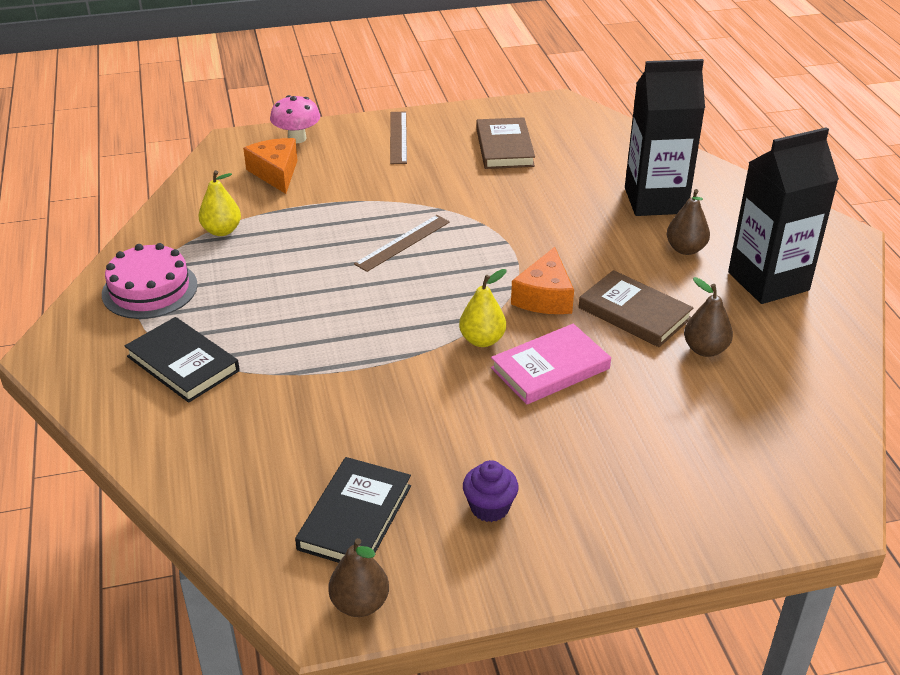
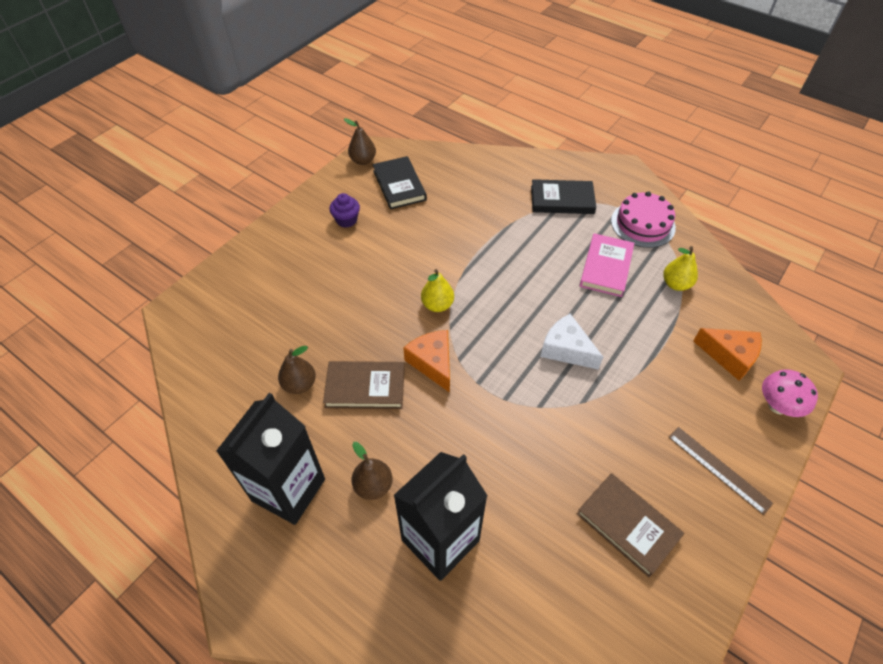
camera: 140 degrees right, 15 degrees up
brown ruler [354,215,450,272] -> white cheese [540,314,603,370]
pink book [491,324,611,405] -> pink book moved to [580,233,634,297]

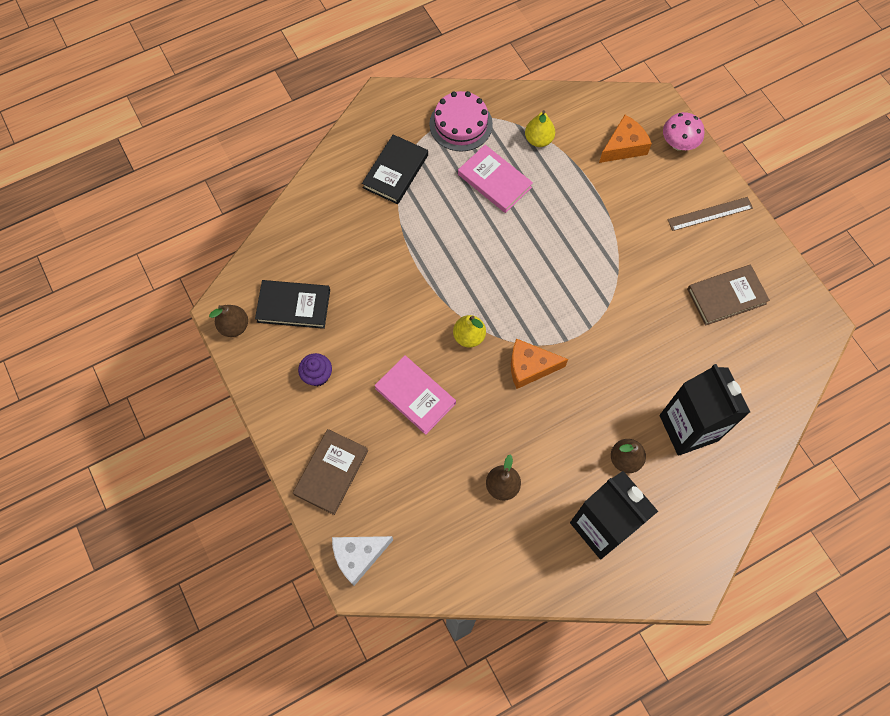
camera: 65 degrees left, 15 degrees up
brown book [323,361,405,409] -> brown book moved to [293,429,368,515]
white cheese [540,314,603,370] -> white cheese moved to [332,536,393,586]
none -> pink book [374,356,456,435]

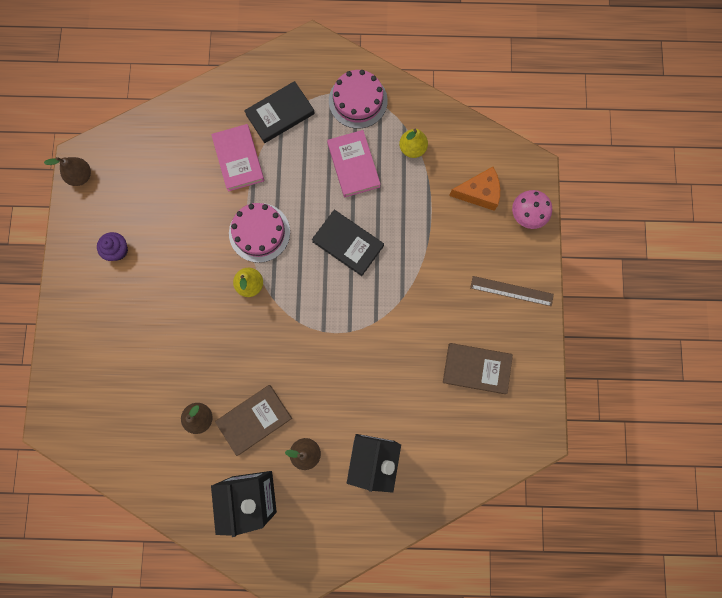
camera: 30 degrees right, 10 degrees up
black book [255,280,330,329] -> black book moved to [312,210,384,276]
brown book [293,429,368,515] -> brown book moved to [215,385,292,456]
white cheese [332,536,393,586] -> none
pink book [374,356,456,435] -> pink book moved to [211,124,264,192]
orange cheese [511,339,568,389] -> none
none -> pink cake [229,203,290,263]

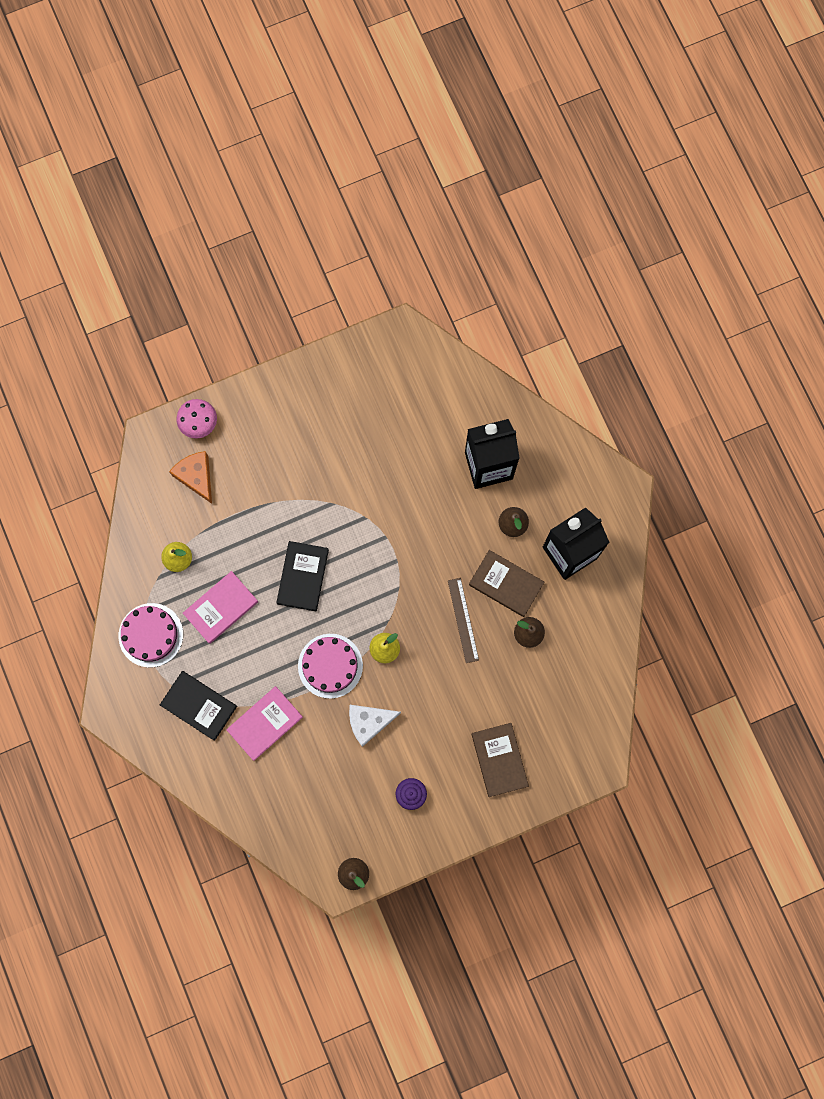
camera: 115 degrees left, 0 degrees up
brown book [443,343,513,394] -> brown book moved to [472,723,529,797]
brown ruler [470,276,554,306] -> brown ruler moved to [448,578,479,663]
none -> white cheese [349,705,401,747]

